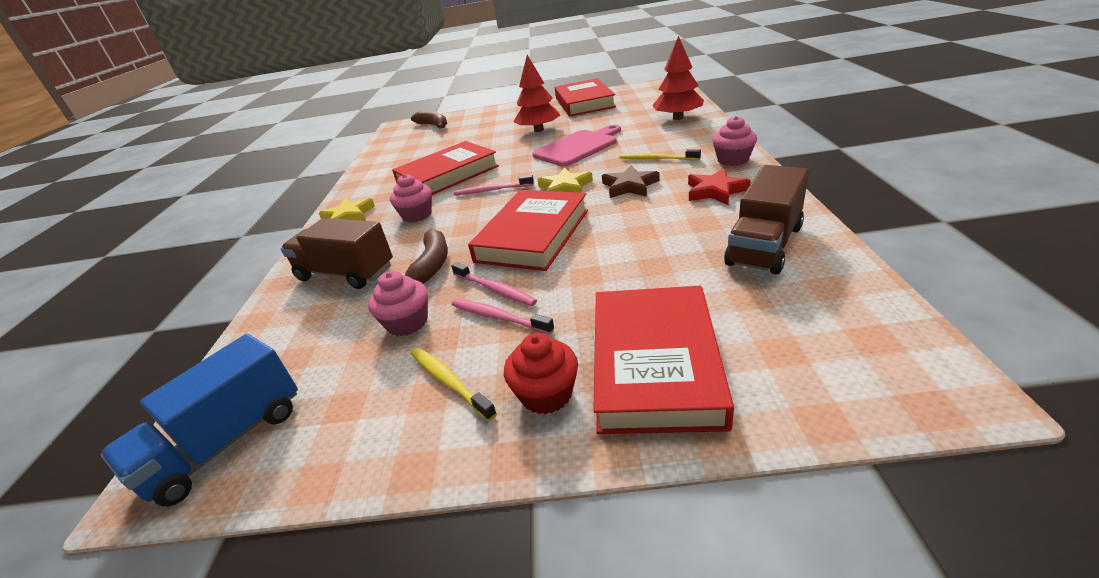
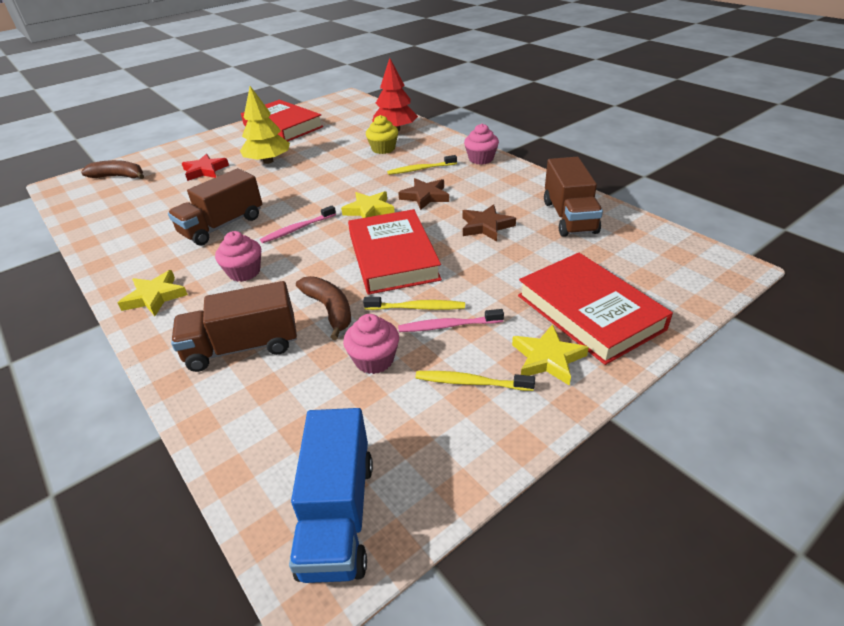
camera: 40 degrees left, 5 degrees up
red book [392,141,499,195] -> brown truck [168,168,262,245]
pink toothbrush [451,262,537,306] -> yellow toothbrush [363,297,465,310]
red cupcake [504,333,578,414] -> yellow star [512,324,589,386]
red tree [513,55,560,132] -> yellow tree [240,86,290,164]
pink cutting board [532,125,621,167] -> none
red star [688,168,751,205] -> red star moved to [182,154,229,181]
none -> yellow cupcake [366,115,398,154]
none -> brown star [462,204,516,242]

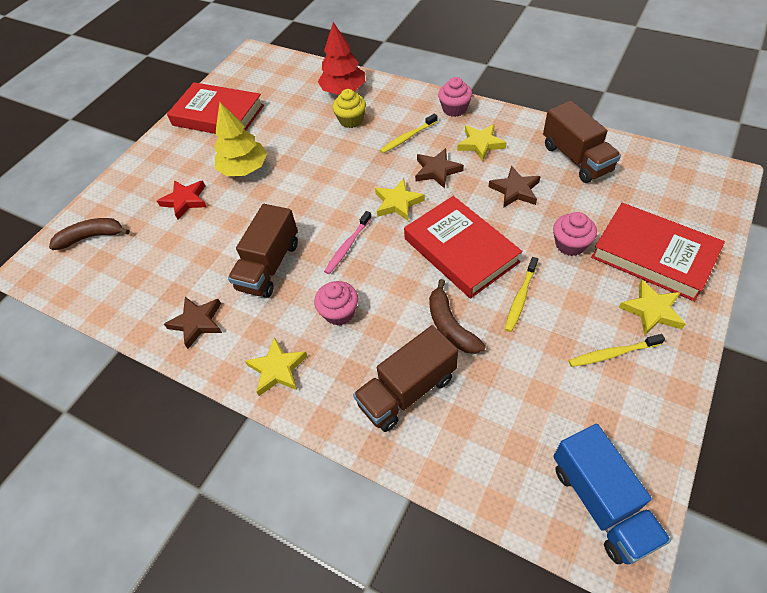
camera: 20 degrees left, 15 degrees up
brown banana [296,276,351,340] -> brown banana turned 150 degrees counterclockwise [429,279,486,354]
pink cupcake [343,314,399,374] -> pink cupcake moved to [553,212,597,256]
yellow toothbrush [363,297,465,310] -> yellow toothbrush turned 135 degrees clockwise [505,257,538,332]
pink toothbrush [398,309,504,332] -> none
none -> brown star [164,297,222,349]
none -> yellow star [457,124,507,161]

